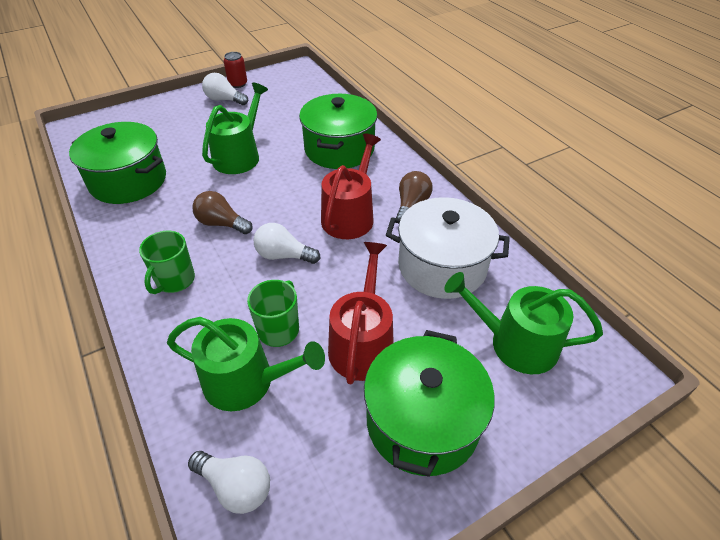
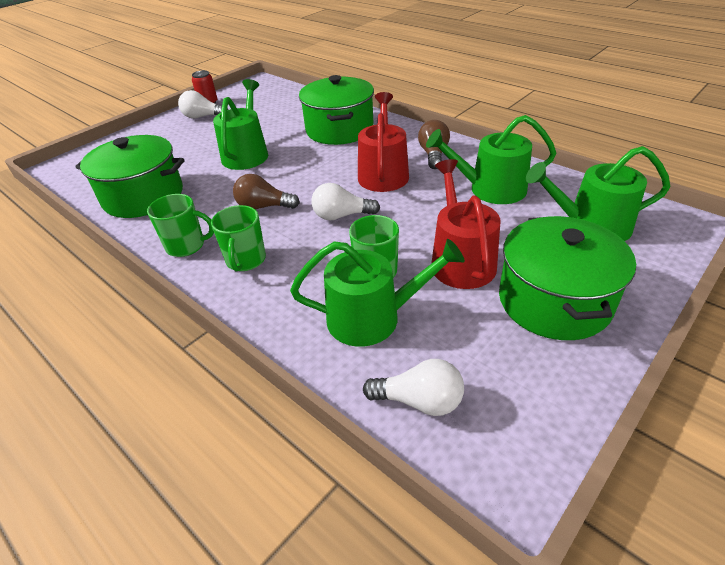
camera: 15 degrees left, 5 degrees down
white pot [386,197,510,299] -> green watering can [426,115,556,204]
none -> green mug [147,194,214,257]

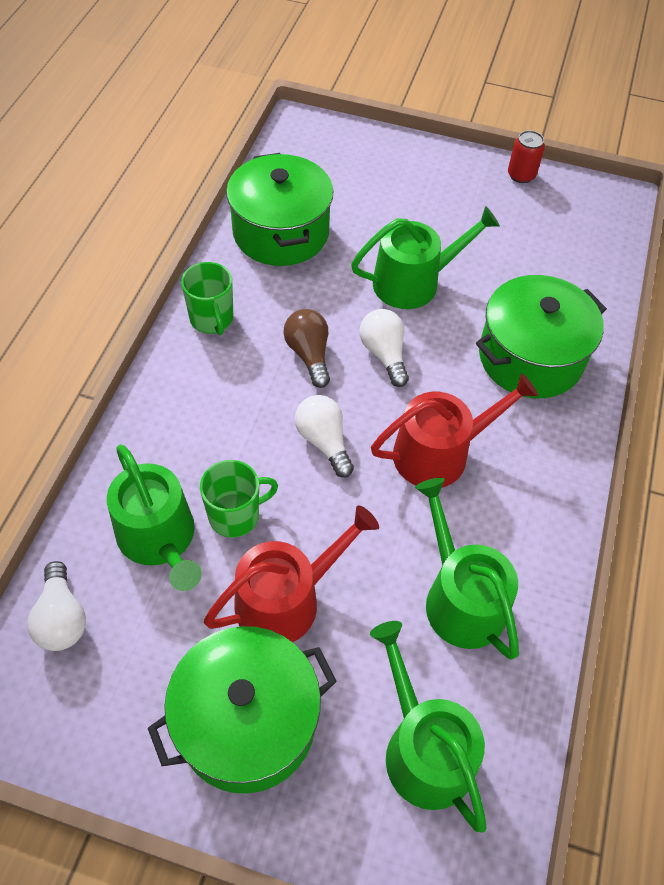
camera: 60 degrees right, 15 degrees up
white light bulb [178,90,228,119] -> white light bulb moved to [360,309,409,387]
green mug [211,205,266,271] -> none
brown light bulb [418,120,450,169] -> none

